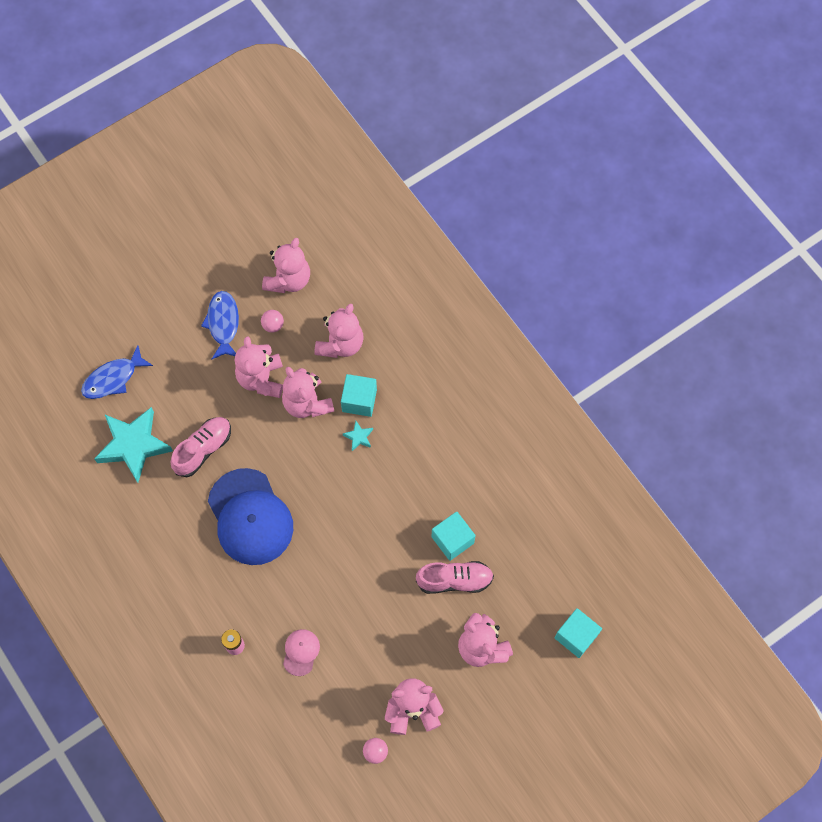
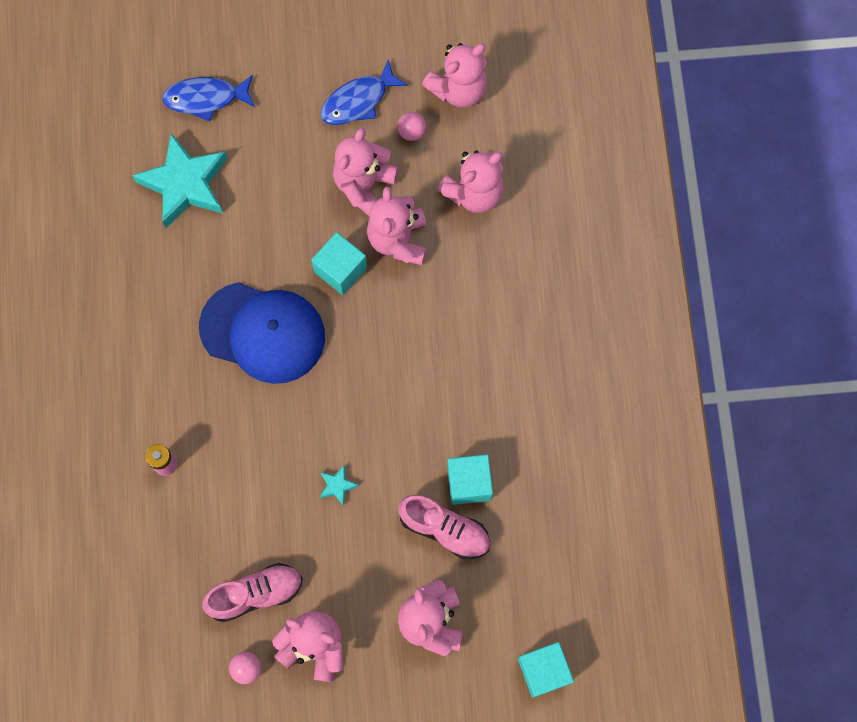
camera: 30 degrees right, 5 degrees up
pink shoe [171,417,231,477] -> pink shoe moved to [202,563,303,622]
blue fish [201,291,239,360] -> blue fish turned 150 degrees counterclockwise [320,60,408,125]
blue cap [208,468,293,565] -> blue cap turned 75 degrees counterclockwise [199,282,325,384]
pink cap [283,629,320,676] -> none
turquoise cube [341,374,377,417] -> turquoise cube moved to [311,232,367,295]
turquoise star [343,421,373,451] -> turquoise star moved to [320,465,359,506]

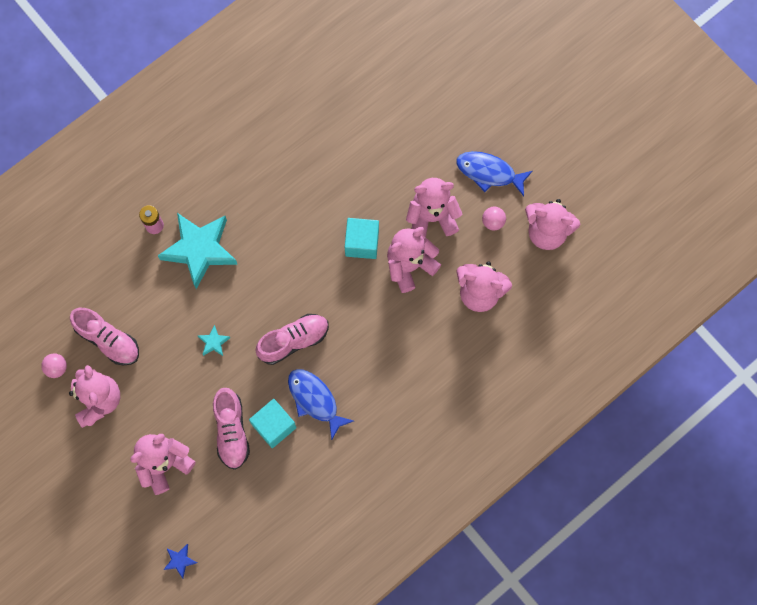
camera: 55 degrees right, 0 degrees up
turquoise star [132,133,227,228] -> turquoise star moved to [158,213,238,289]
blue fish [162,75,255,121] -> blue fish moved to [288,369,354,440]
blue cap [199,282,325,384] -> none
turquoise cube [518,642,574,698] -> blue star [163,544,197,578]
none -> pink shoe [255,314,329,365]

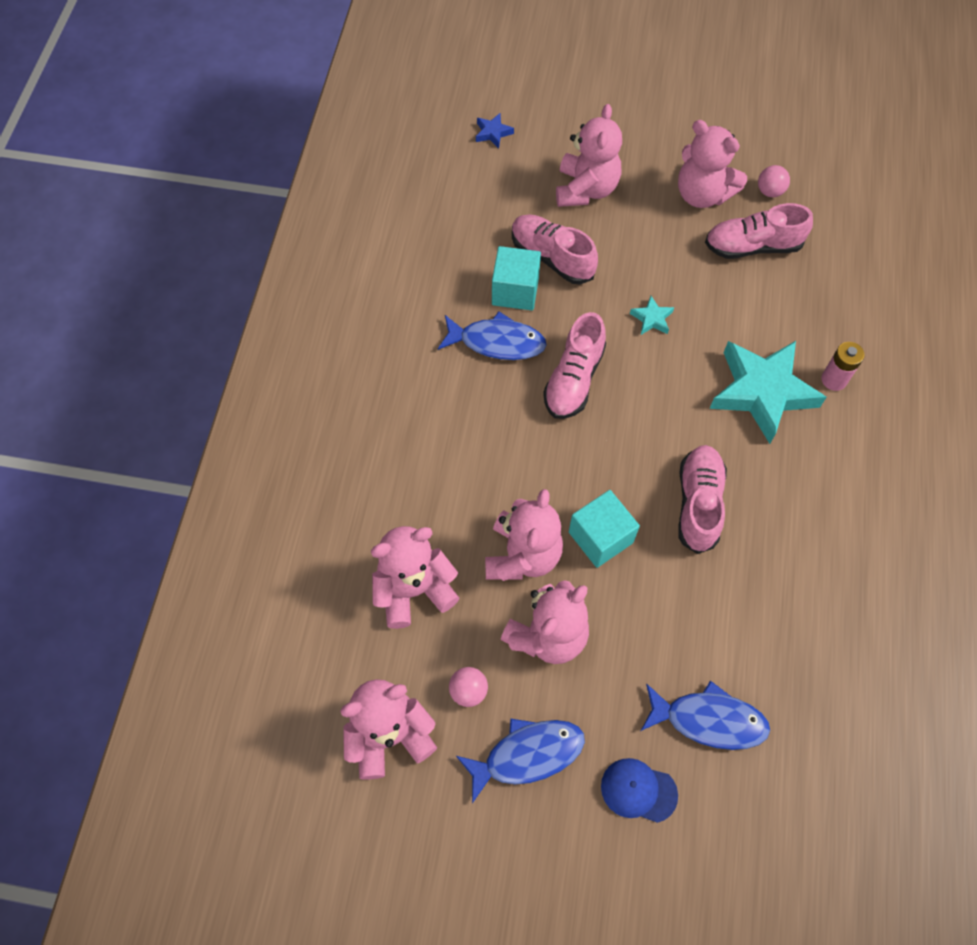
camera: 140 degrees right, 10 degrees down
none -> blue cap [601,758,678,823]
none -> blue fish [641,681,770,750]
none -> pink shoe [678,445,727,554]

